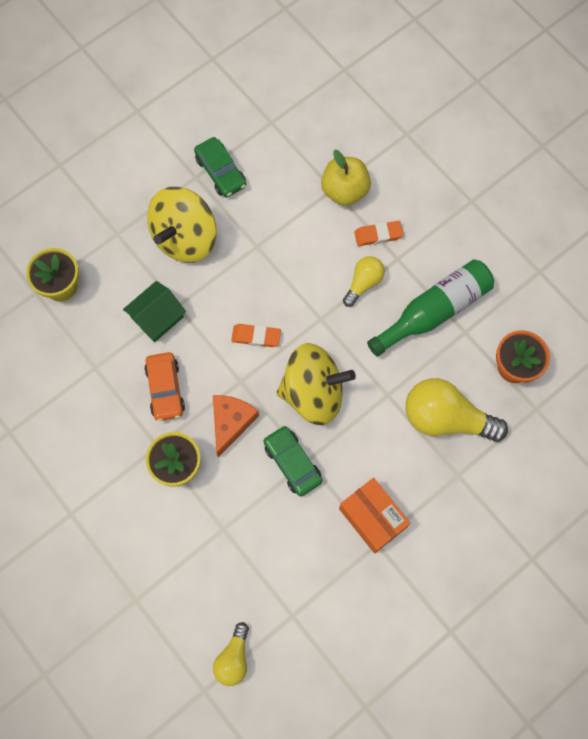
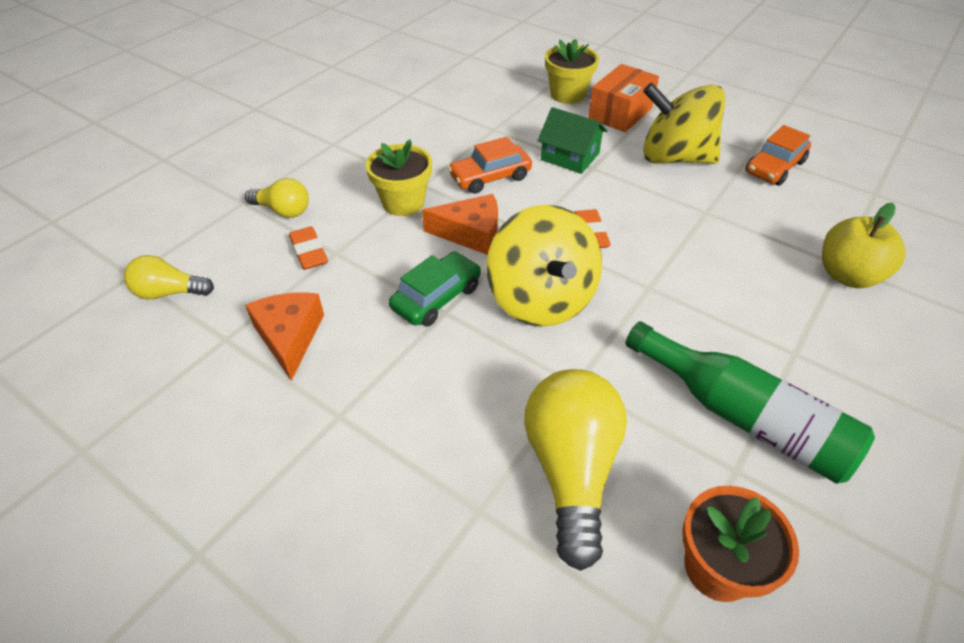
camera: 75 degrees right, 25 degrees down
green car [194,137,246,197] -> orange car [745,125,811,186]
orange box [339,478,411,553] -> orange box moved to [588,64,659,132]
yellow light bulb [343,256,385,307] -> yellow light bulb moved to [245,178,309,218]
orange eraser [354,221,404,246] -> orange eraser moved to [289,226,328,270]
none -> orange cheese [245,292,324,381]

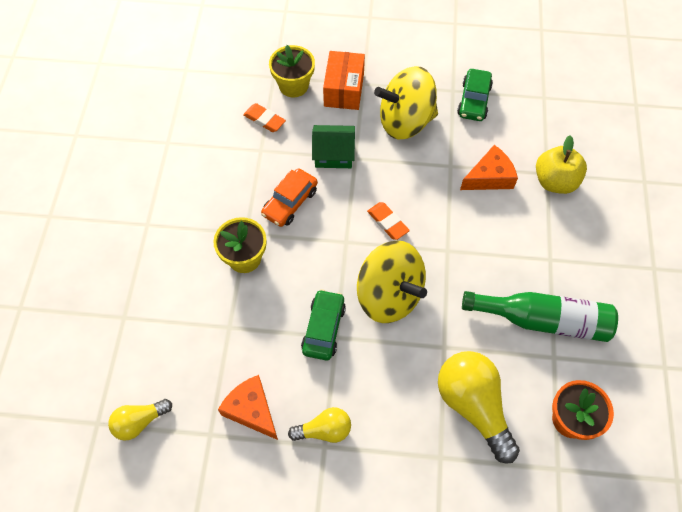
camera: 30 degrees left, 15 degrees up
yellow light bulb [245,178,309,218] -> yellow light bulb moved to [288,407,351,443]
orange eraser [289,226,328,270] -> orange eraser moved to [243,103,286,132]
orange cheese [422,194,498,255] -> orange cheese moved to [460,145,518,190]
orange car [745,125,811,186] -> green car [457,69,493,121]

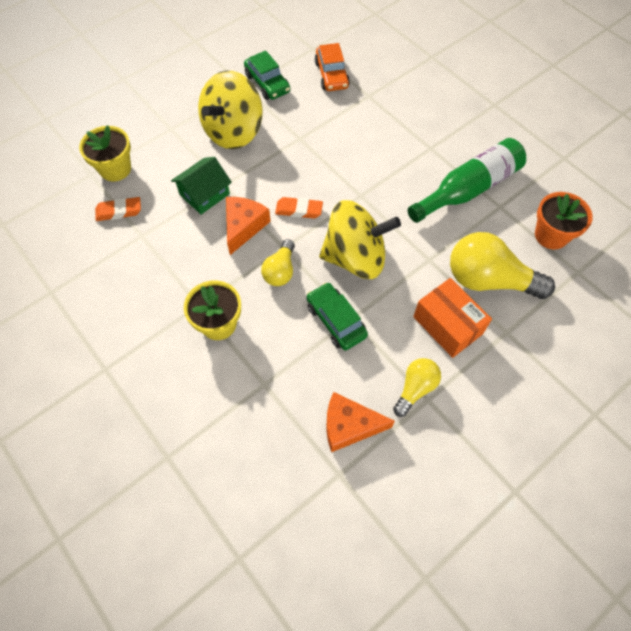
camera: 45 degrees left, 0 degrees up
yellow light bulb [108,399,172,441] -> yellow light bulb moved to [261,239,295,286]
orange car [261,168,318,227] -> orange car moved to [315,43,350,91]
orange box [323,51,365,110] -> orange box moved to [413,278,492,358]
orange cheese [460,145,518,190] -> orange cheese moved to [226,197,271,255]
yellow apple [536,135,587,194] -> none

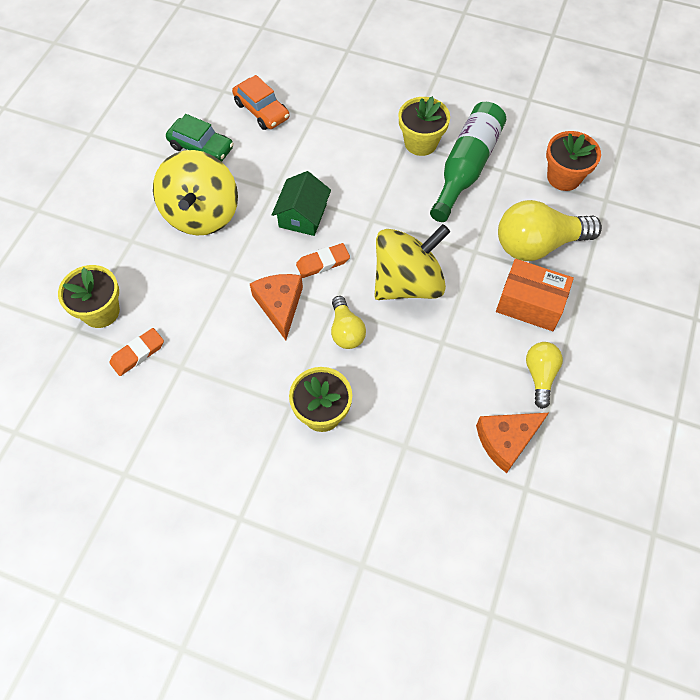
camera: 30 degrees left, 0 degrees up
green house [171,157,232,215] -> green house moved to [272,171,331,236]
green car [307,282,368,350] -> none
none -> yellow flower pot [398,96,450,156]

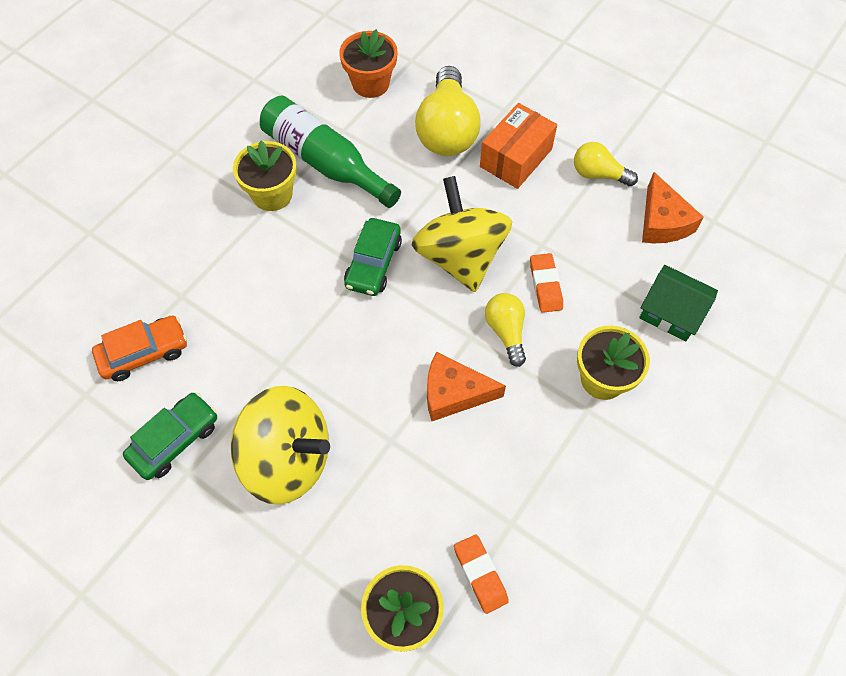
camera: 75 degrees left, 0 degrees up
green house [272,171,331,236] -> green house moved to [639,265,718,341]
orange eraser [296,243,350,278] -> orange eraser moved to [530,253,563,313]
yellow light bulb [331,296,366,349] -> yellow light bulb turned 105 degrees counterclockwise [485,293,526,367]
none -> green car [344,218,402,296]

